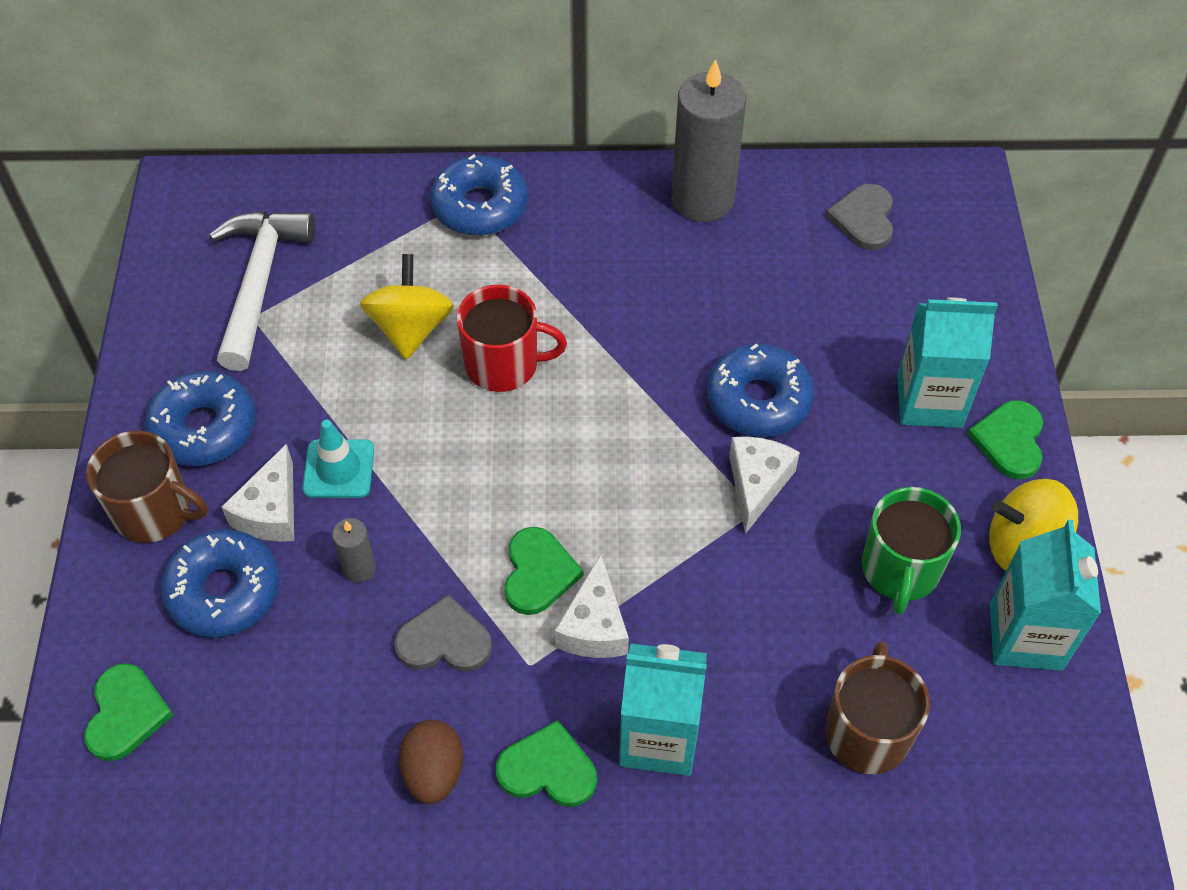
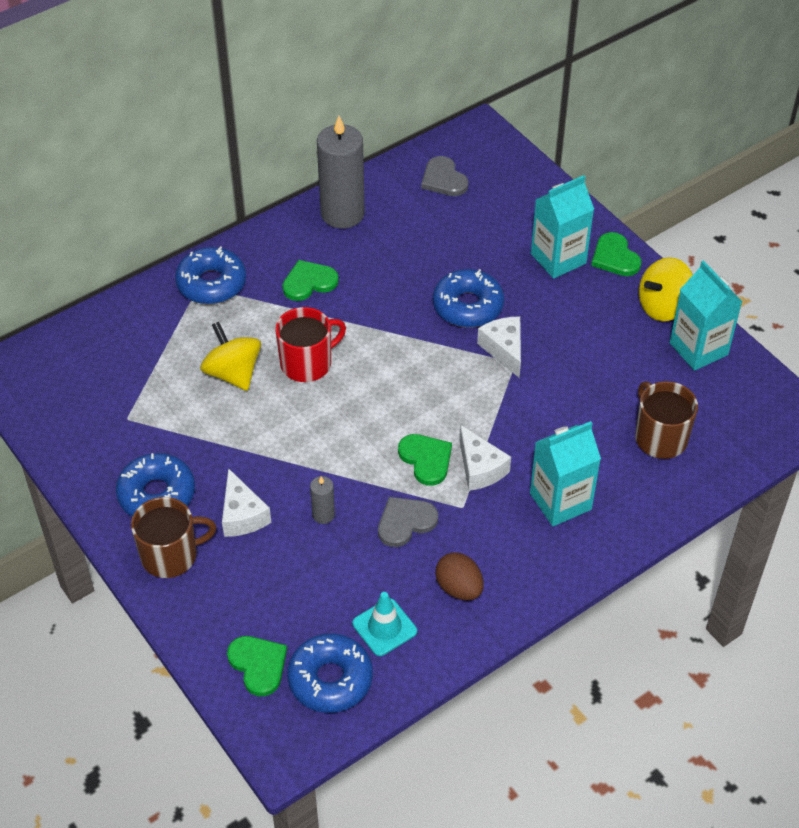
camera: 35 degrees left, 5 degrees down
blue donut [161,529,279,638] -> blue donut moved to [287,633,373,713]
white hammer [209,211,315,371] -> none
turquoise traffic cone [302,420,374,498] -> turquoise traffic cone moved to [353,592,417,656]
green heart [496,720,597,807] -> green heart moved to [282,260,339,301]
green mug [862,487,961,615] -> none

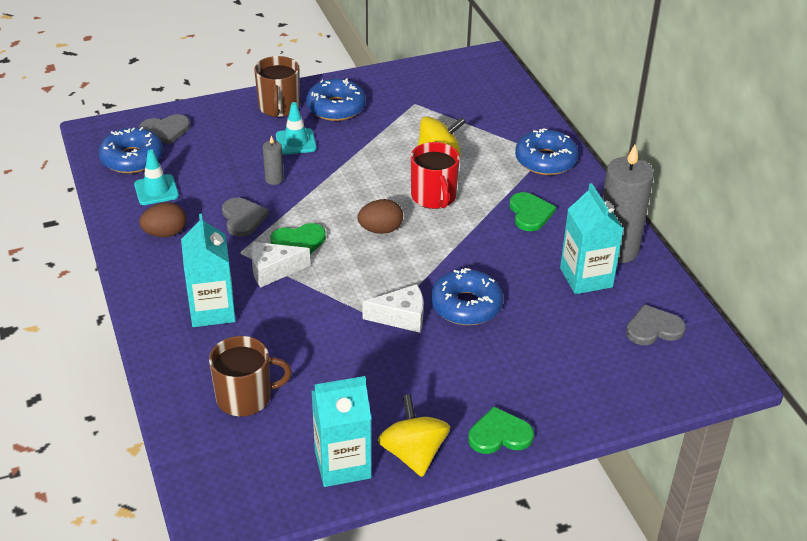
camera: 105 degrees right, 10 degrees down
white cheese [222,468,271,537] -> turquoise traffic cone [276,102,317,155]
green heart [227,636,287,696] -> grey heart [139,114,190,144]
turquoise carton [531,175,594,279] -> turquoise carton moved to [560,183,624,294]
none -> brown egg [358,199,403,234]

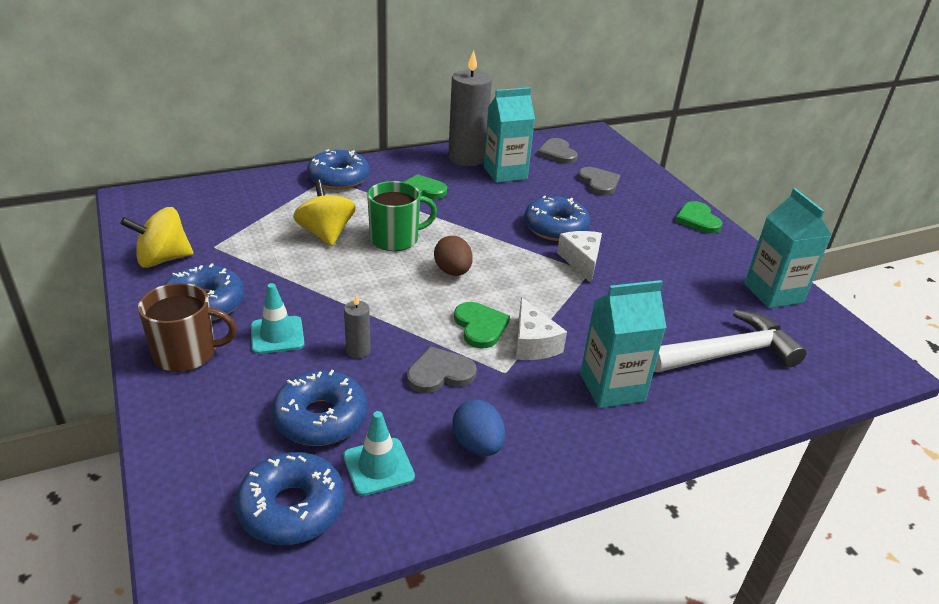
camera: 95 degrees left, 5 degrees down
grey heart [139,114,190,144] -> grey heart moved to [578,167,620,195]
brown egg [139,202,186,237] -> blue egg [452,399,505,456]
brown mug [209,336,292,416] -> white hammer [654,310,807,372]
yellow spinning top [378,394,450,477] -> yellow spinning top moved to [120,207,193,268]
red mug [411,142,460,209] -> green mug [367,181,437,251]
none -> blue donut [271,370,367,446]

